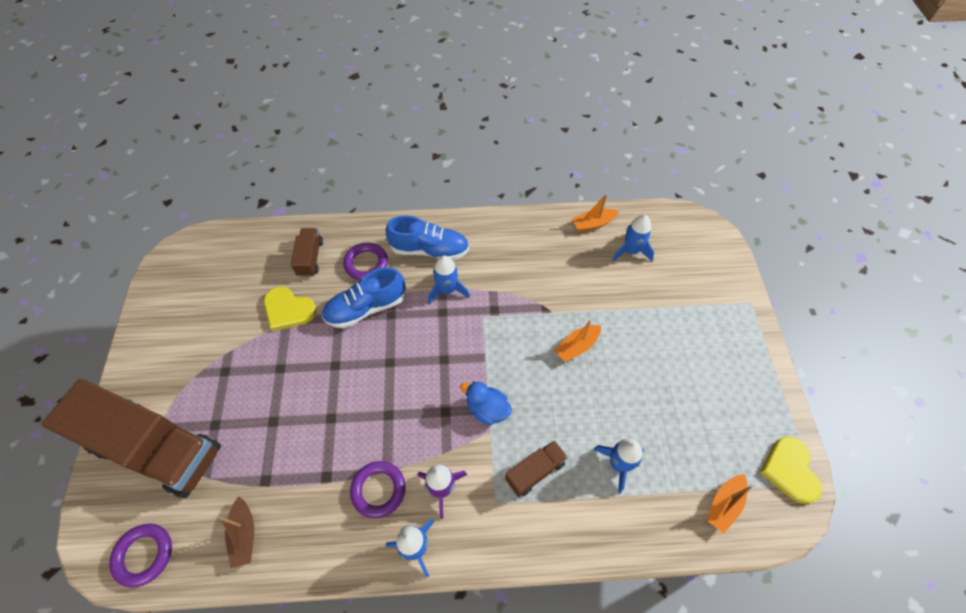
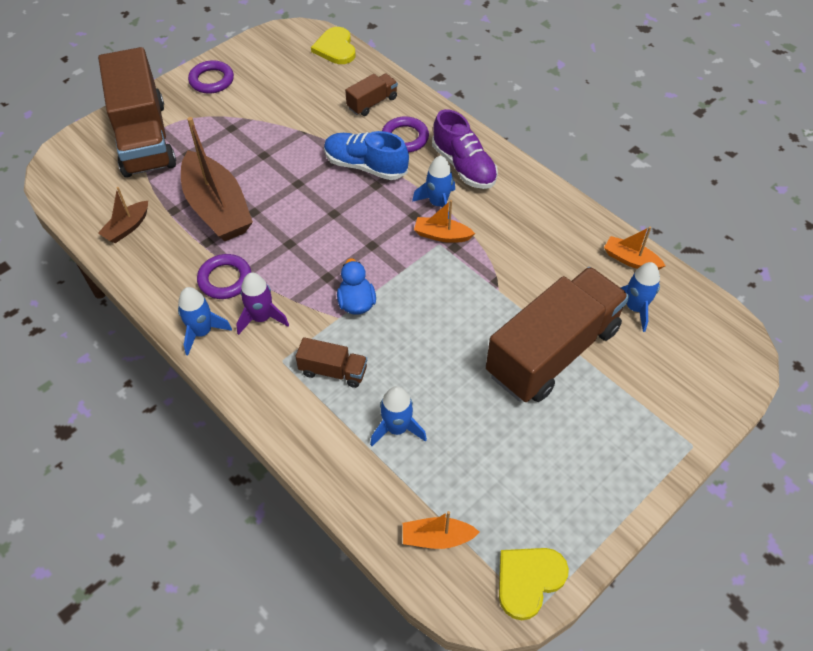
camera: 50 degrees right, 5 degrees down
purple ring [109,524,172,588] -> purple ring moved to [188,60,234,94]
yellow heart [264,286,316,331] -> yellow heart moved to [311,27,355,64]
blue shoe [386,215,469,261] -> purple shoe [432,109,498,189]
orange boat [554,320,601,362] -> orange boat moved to [414,200,475,243]
none -> brown boat [181,117,253,241]
none -> brown truck [486,267,629,402]

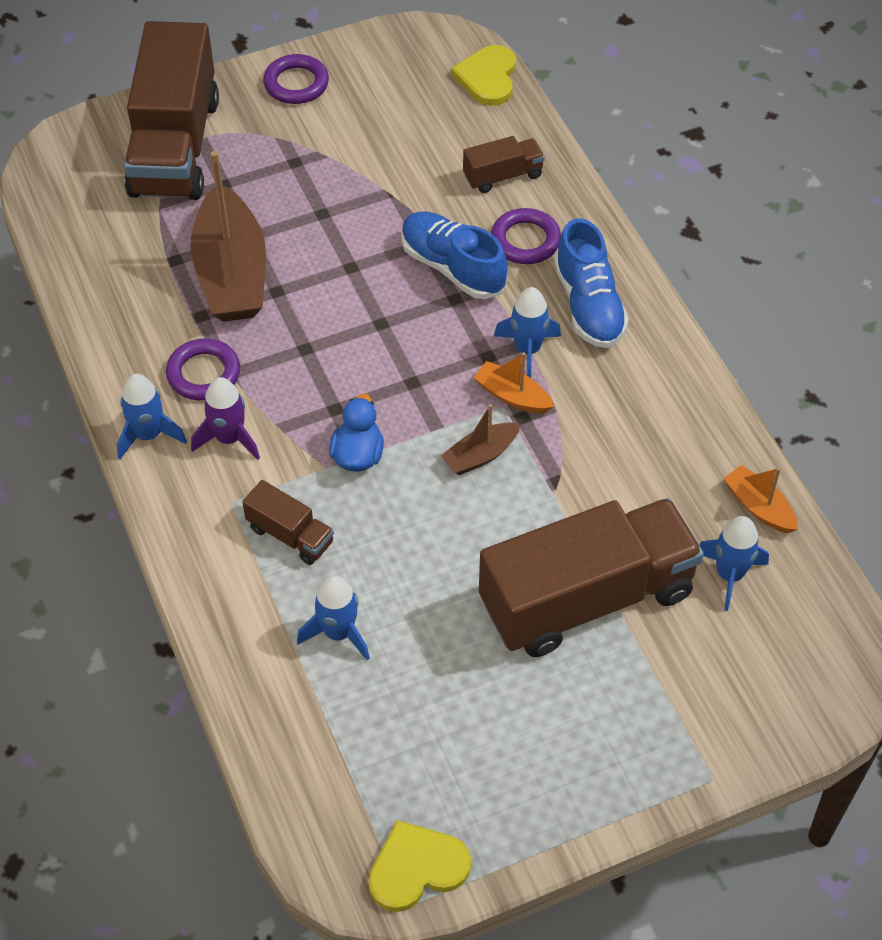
camera: 20 degrees right, 0 degrees up
brown boat [98,187,148,243] -> brown boat moved to [441,404,521,475]
orange boat [403,511,479,549] -> none
purple shoe [432,109,498,189] -> blue shoe [554,218,629,348]

